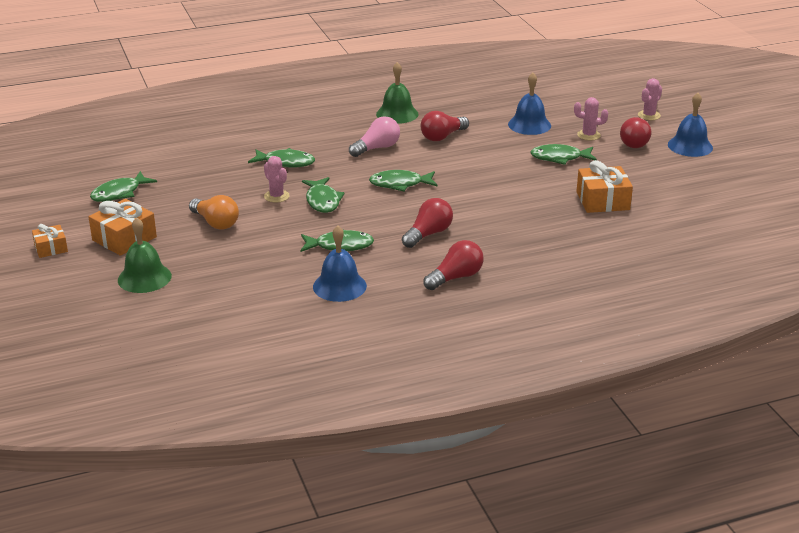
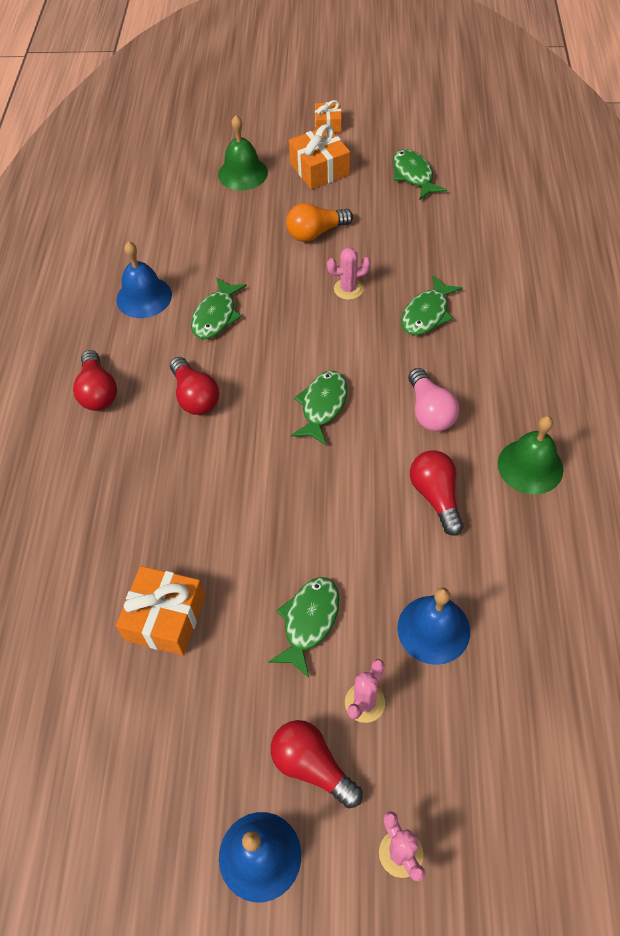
camera: 115 degrees right, 25 degrees up
green fish [302,177,345,213] -> none

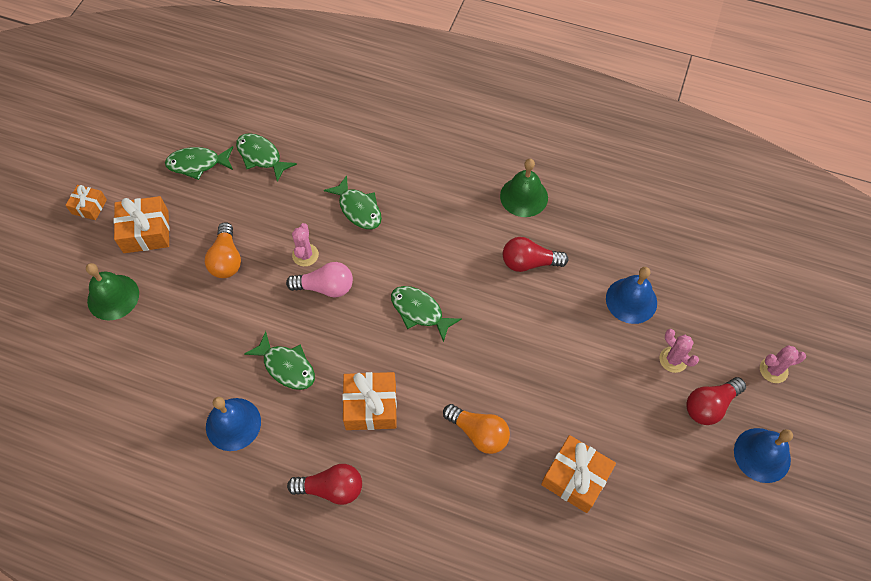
camera: 75 degrees left, 5 degrees up
red light bulb [170,357,219,415] -> orange gift [342,372,397,430]
green fish [268,577,339,678] -> green fish moved to [236,133,297,182]
pink light bulb [408,368,459,432] -> pink light bulb moved to [286,262,353,298]
none -> orange light bulb [443,404,510,454]

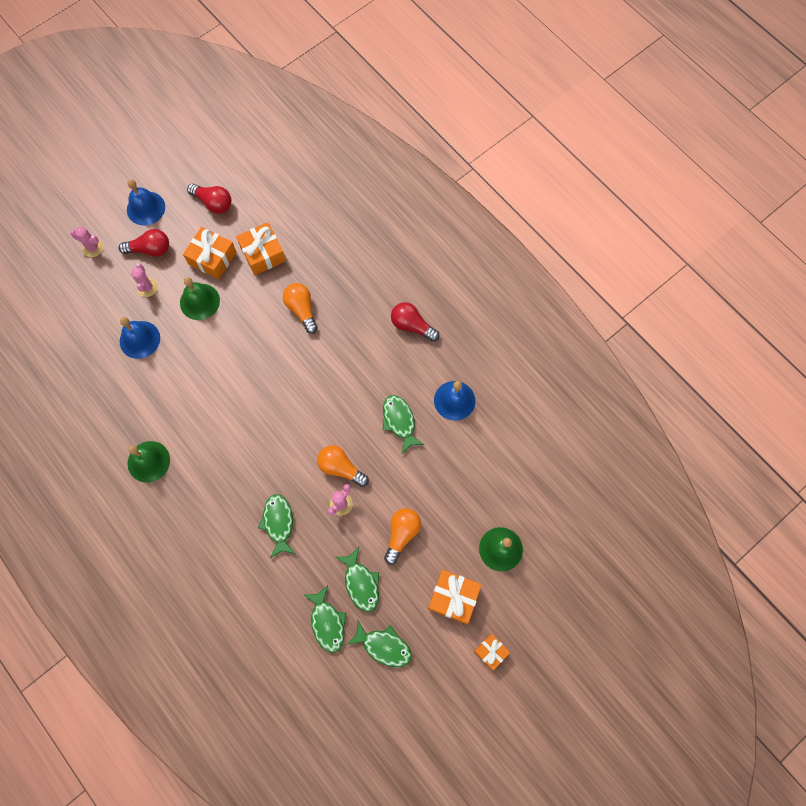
camera: 150 degrees left, 10 degrees up
pink light bulb [286,262,353,298] -> orange light bulb [317,445,369,487]
orange gift [342,372,397,430] -> orange gift moved to [183,227,237,280]
green fish [391,286,462,342] -> green fish moved to [336,547,379,612]
red light bulb [503,237,568,272] -> red light bulb moved to [187,184,231,214]
none -> green bell [180,277,220,320]

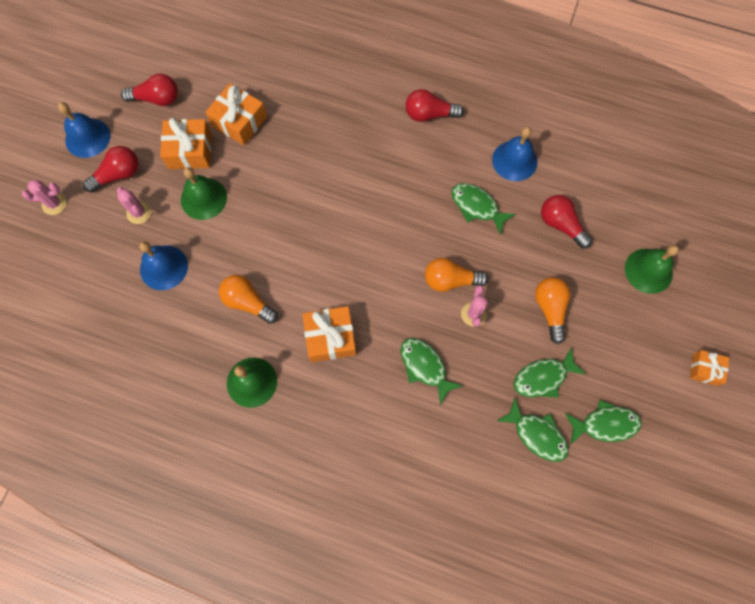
camera: 30 degrees left, 0 degrees up
orange light bulb [283,283,318,334] -> orange light bulb moved to [219,275,278,324]
green fish [336,547,379,612] -> green fish turned 120 degrees clockwise [514,347,586,398]
orange gift [428,570,481,624] -> orange gift moved to [302,306,356,362]
none -> red light bulb [541,195,592,249]

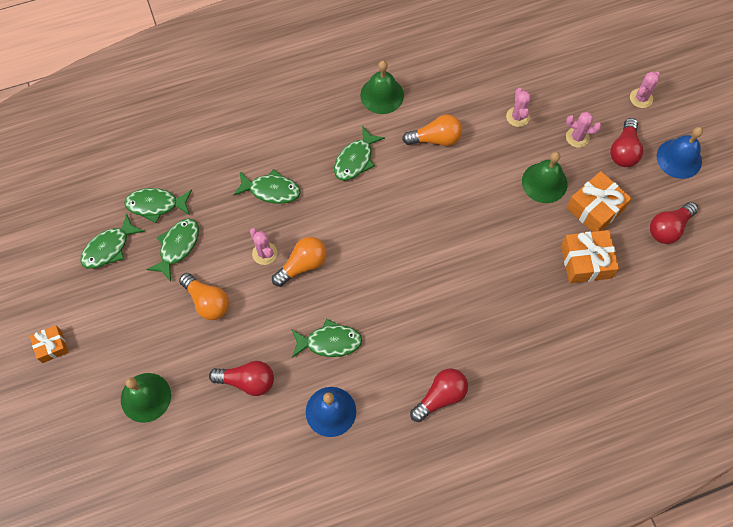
camera: 140 degrees right, 5 degrees down
blue bell [139,241,188,290] -> pink cactus [506,88,531,127]
orange gift [302,306,356,362] -> green fish [334,126,385,181]

